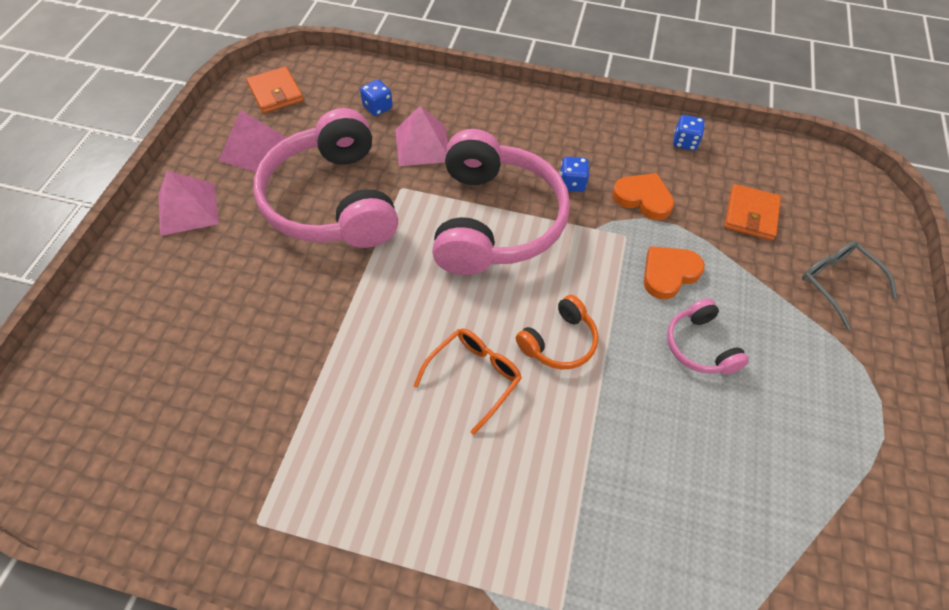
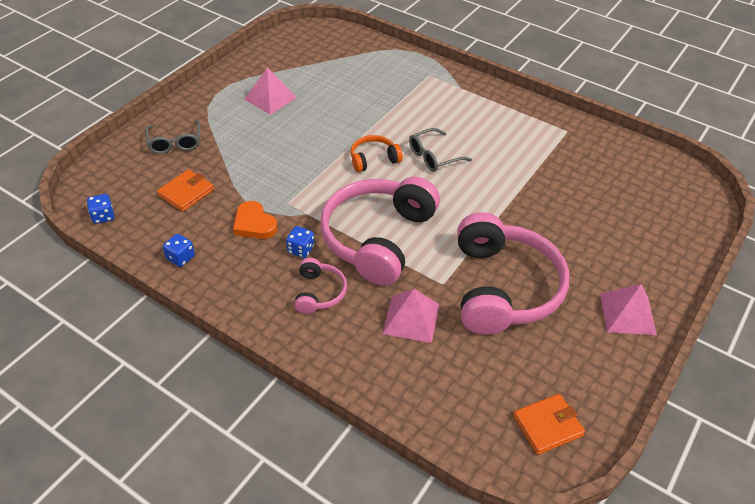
camera: 160 degrees left, 10 degrees down
pink pyramid [218,110,287,172] -> pink pyramid moved to [244,67,297,115]
orange wallet [247,67,303,113] -> orange wallet turned 75 degrees clockwise [513,394,585,455]
blue dice [360,80,393,116] -> blue dice moved to [87,194,114,224]
orange glasses [414,328,522,435] -> grey glasses [409,128,472,172]
orange heart [644,246,705,299] -> none
pink headphones [667,298,749,375] -> pink headphones moved to [294,258,347,314]

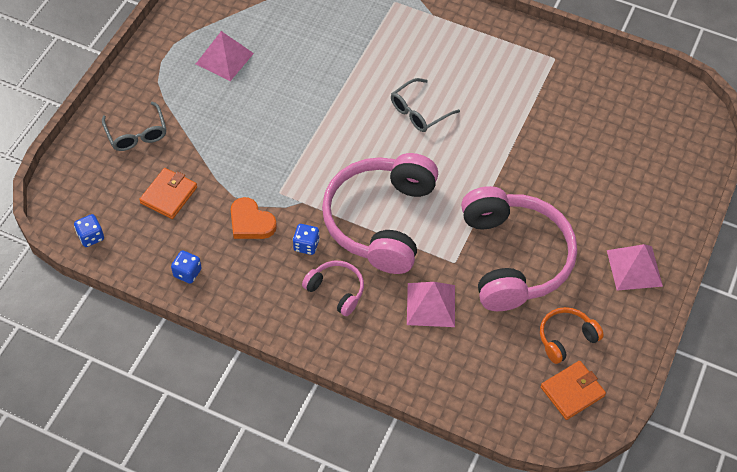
camera: 10 degrees left, 10 degrees up
pink headphones [294,258,347,314] -> pink headphones turned 45 degrees counterclockwise [302,261,364,316]
orange headphones [351,135,402,172] -> orange headphones moved to [540,307,604,364]

